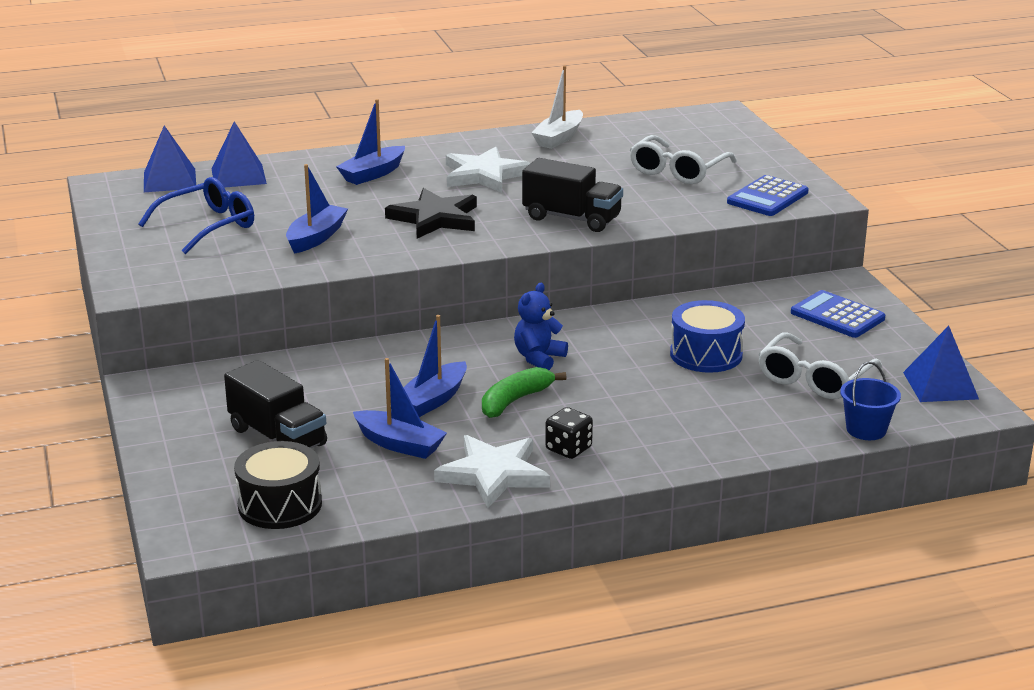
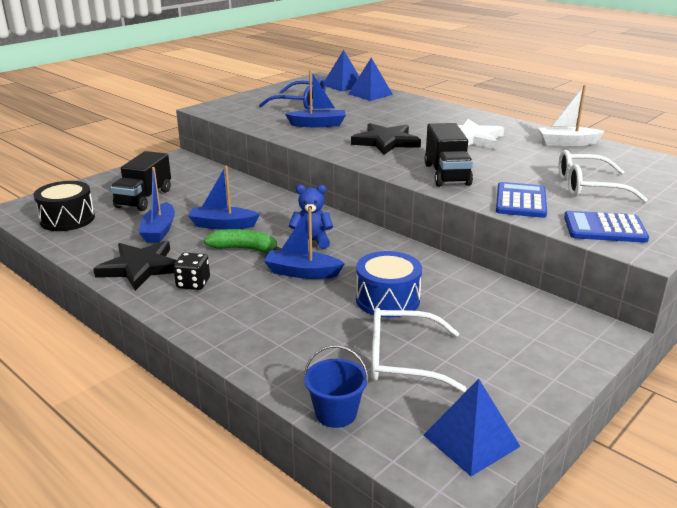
camera: 60 degrees right, 0 degrees up
blue boat [336,99,405,185] -> blue boat moved to [264,207,345,279]
white star [434,435,550,508] -> black star [93,240,177,291]
blue calculator [791,290,885,338] -> blue calculator moved to [496,182,547,218]

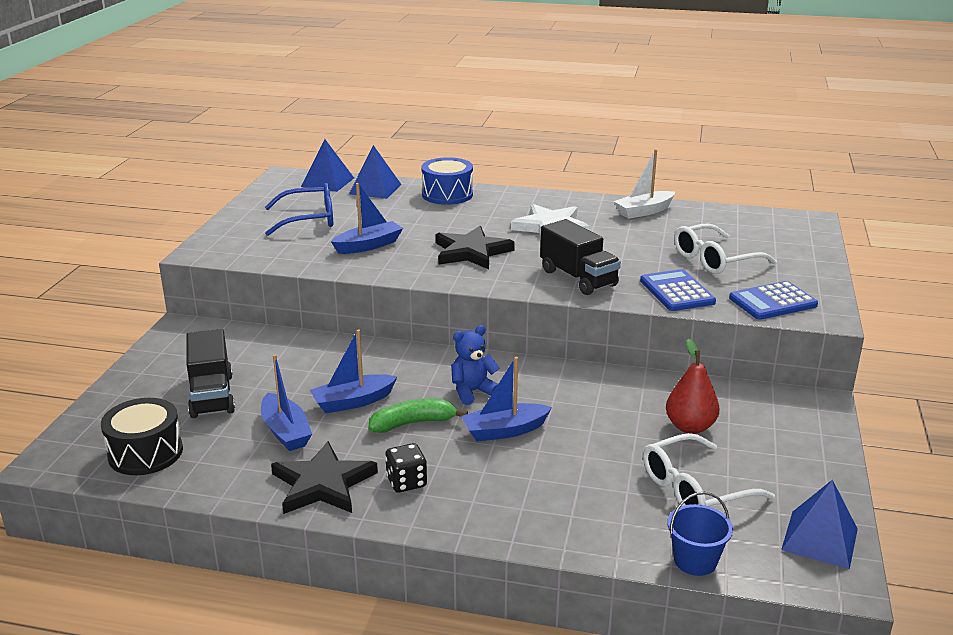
camera: 30 degrees left, 0 degrees up
blue drum [356,251,422,318] -> blue drum moved to [421,157,473,205]
none -> red pear [666,339,720,434]

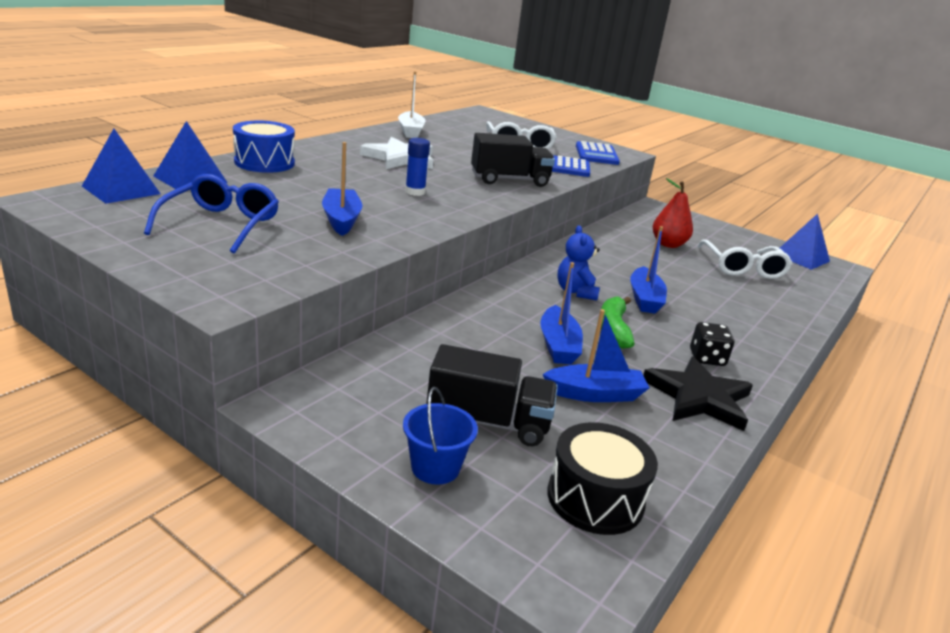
camera: 70 degrees left, 0 degrees up
black star [435,226,515,269] -> blue glue stick [405,138,430,196]
blue bucket [667,492,733,576] -> blue bucket moved to [403,387,478,485]

